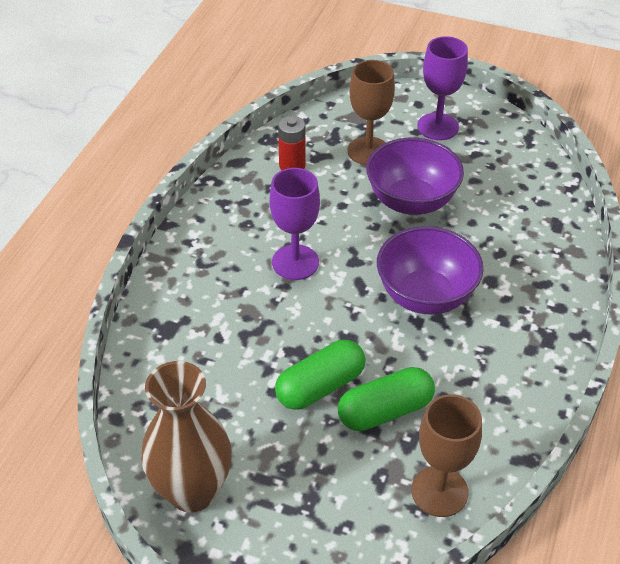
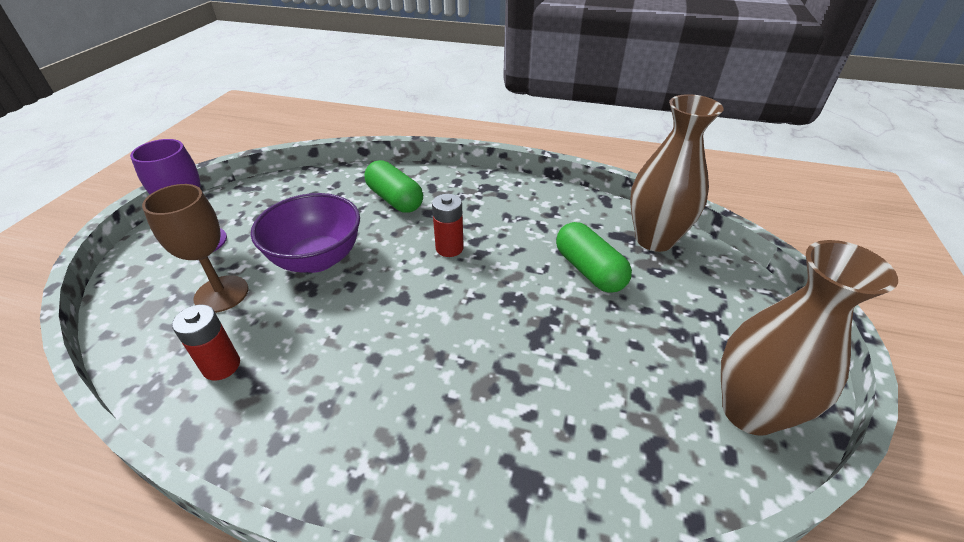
camera: 95 degrees left, 5 degrees down
purple goblet [270,168,320,280] -> none
green capsule [275,340,366,410] -> green capsule moved to [365,160,423,213]
purple bowl [377,226,484,315] -> red battery [432,194,464,257]
brown goblet [411,394,482,517] -> brown vase [630,94,724,252]

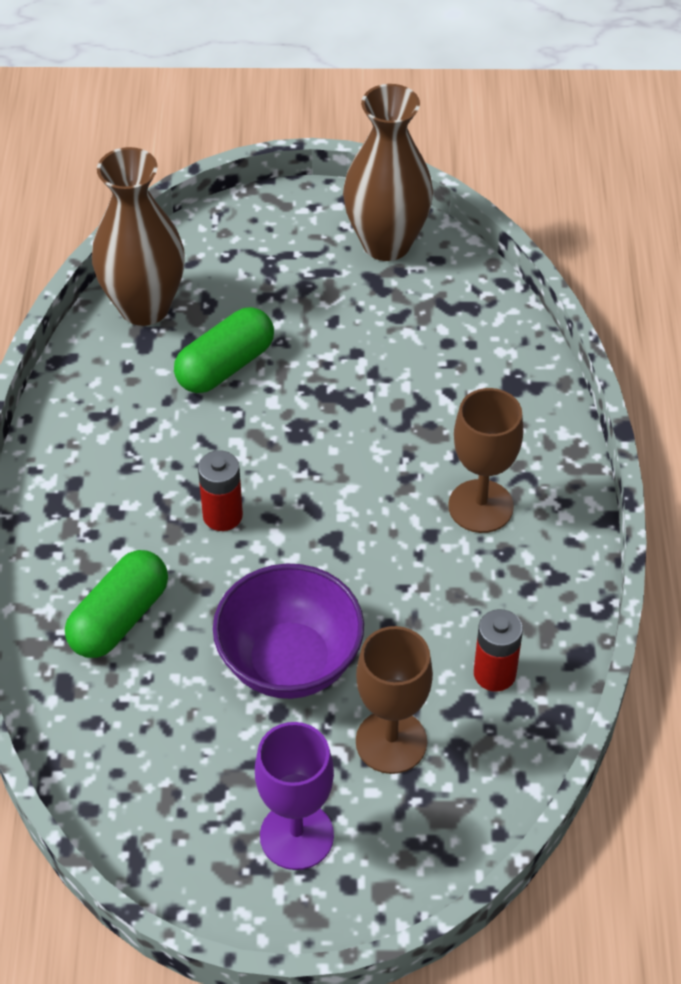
camera: 105 degrees left, 10 degrees up
none -> brown goblet [448,388,523,533]

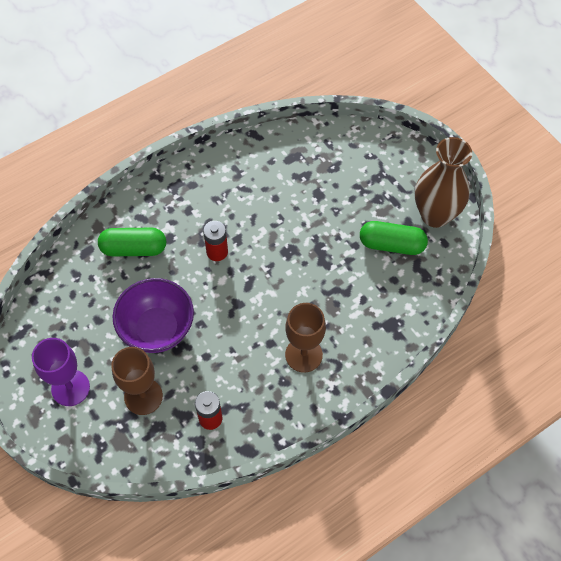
camera: 55 degrees right, 10 degrees up
brown vase [92,147,185,326] -> none
green capsule [174,307,274,393] -> green capsule moved to [360,221,428,255]

